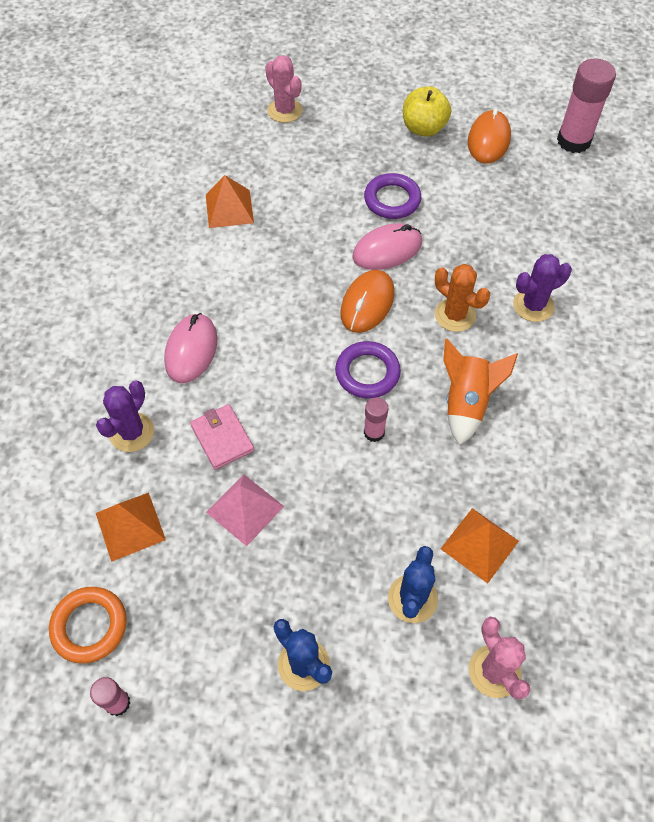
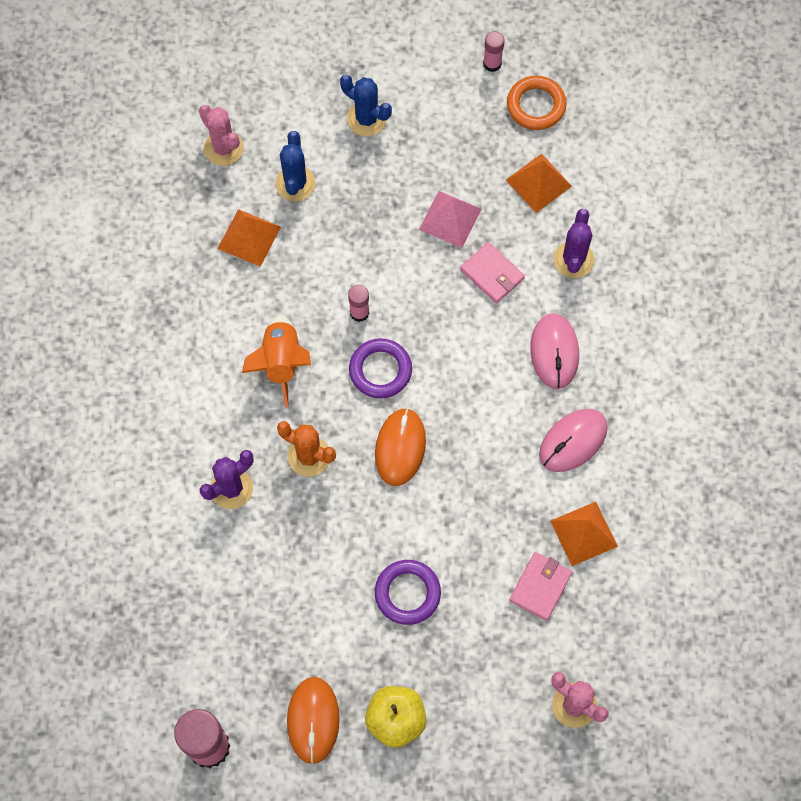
camera: 165 degrees right, 10 degrees up
pink mouse [352,223,422,270] -> pink mouse moved to [539,409,608,472]
none -> pink wallet [509,552,572,621]

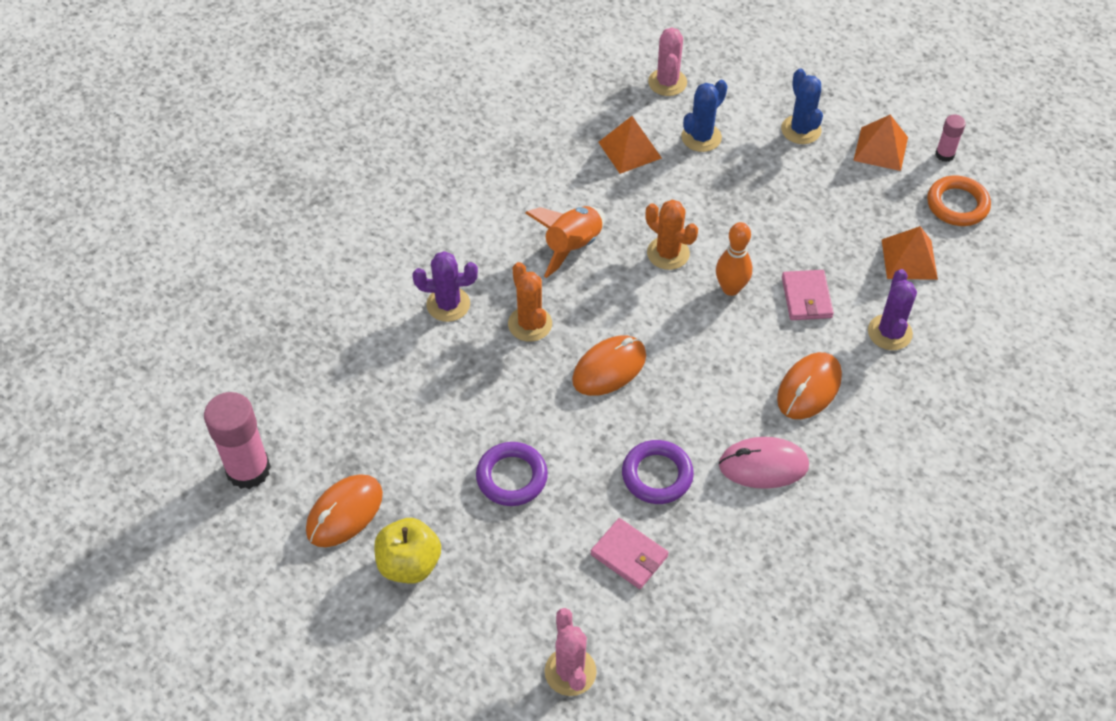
camera: 40 degrees right, 15 degrees down
pink glue stick [348,285,369,322] -> orange cactus [645,200,698,270]
purple ring [349,338,412,398] -> purple ring moved to [622,440,694,504]
pink pyramid [419,191,482,248] -> none
pink wallet [509,552,572,621] -> pink wallet turned 60 degrees clockwise [590,518,669,589]
pink mouse [530,313,579,389] -> orange mouse [777,352,842,419]
orange pyramid [550,502,618,566] -> orange pyramid moved to [853,115,908,171]
purple cactus [553,209,594,278] -> purple cactus turned 45 degrees counterclockwise [868,269,917,350]
none -> orange bowling pin [716,222,752,296]

